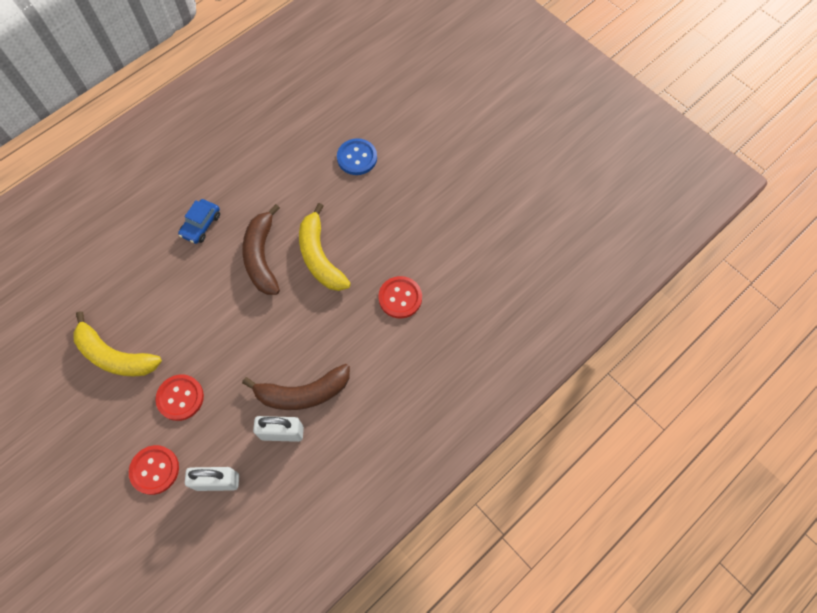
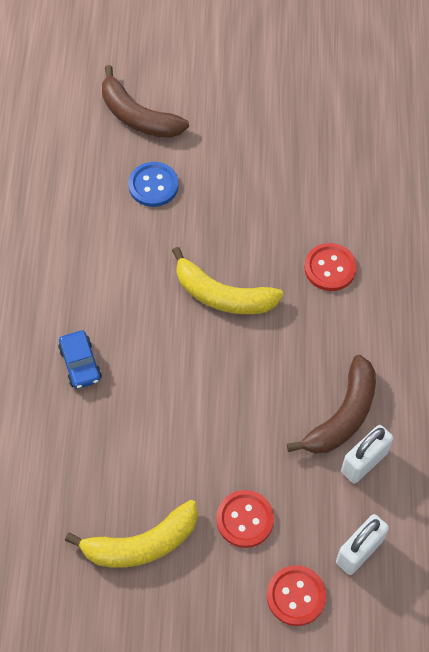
camera: 45 degrees left, 5 degrees down
brown banana [242,204,280,295] -> brown banana moved to [102,65,189,138]

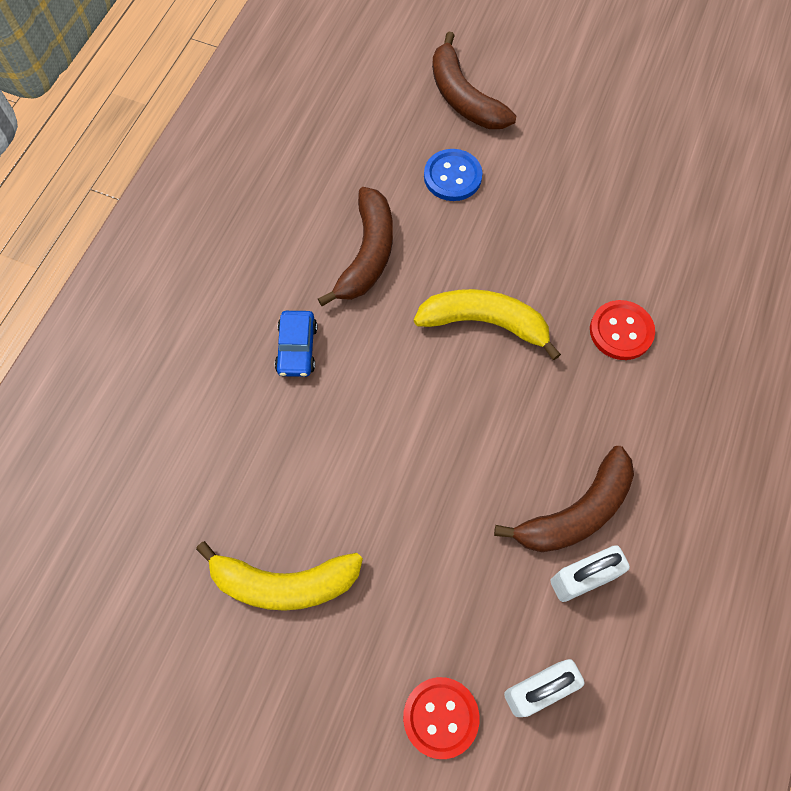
camera: 20 degrees right, 5 degrees up
yellow banana [172,247,284,314] -> yellow banana turned 150 degrees clockwise [414,289,561,360]
red button [216,490,274,548] -> none
none -> brown banana [318,187,393,306]

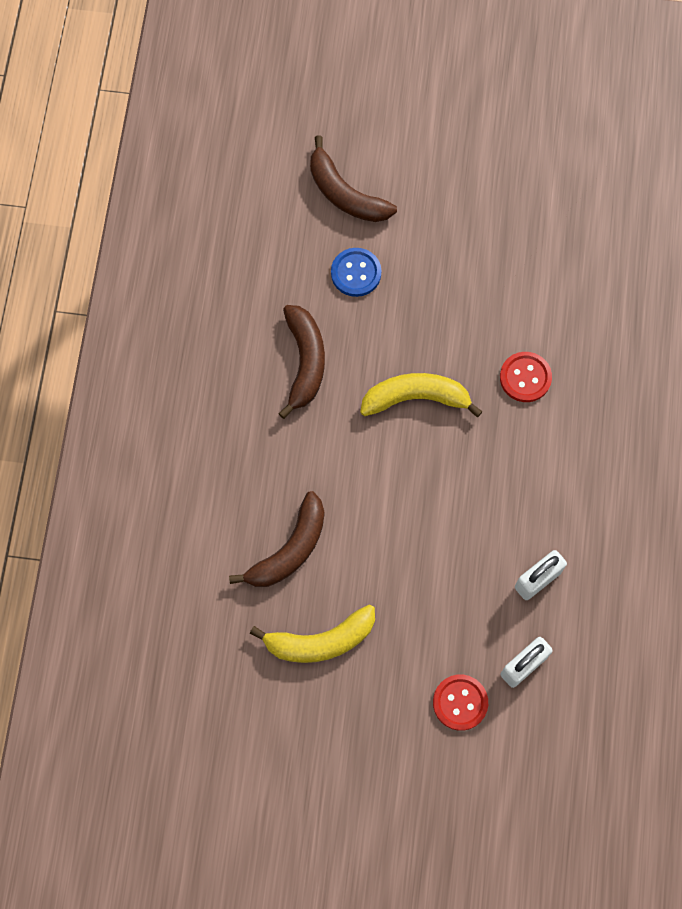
camera: 15 degrees left, 5 degrees up
blue car [275,311,317,377] -> none
brown banana [494,446,634,552] -> brown banana moved to [229,491,324,587]

